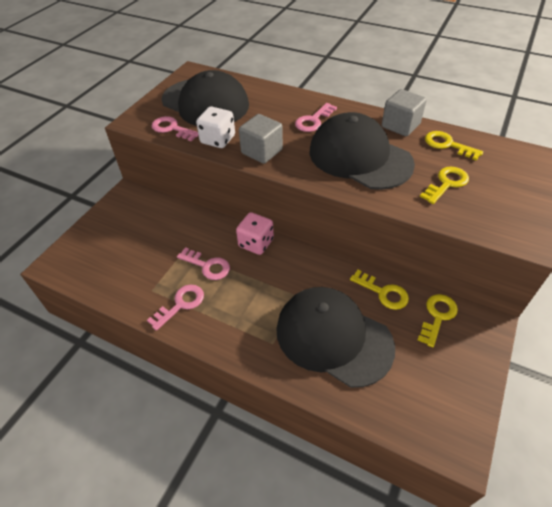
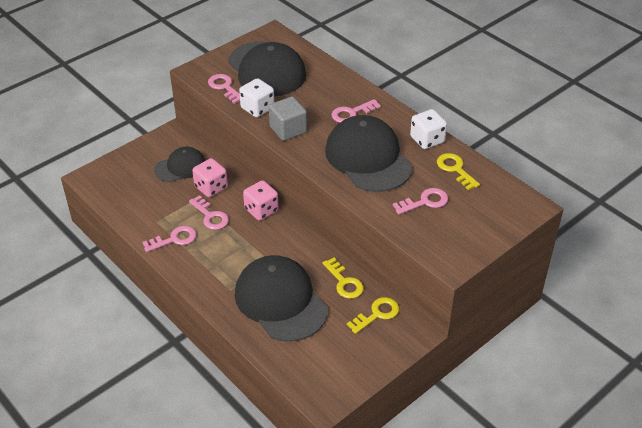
camera: 20 degrees right, 5 degrees down
grey cube [382,89,427,136] -> white dice [410,109,447,149]
yellow key [420,167,469,204] -> pink key [393,188,448,214]
none -> black cap [154,146,205,182]
none -> pink dice [192,158,228,197]

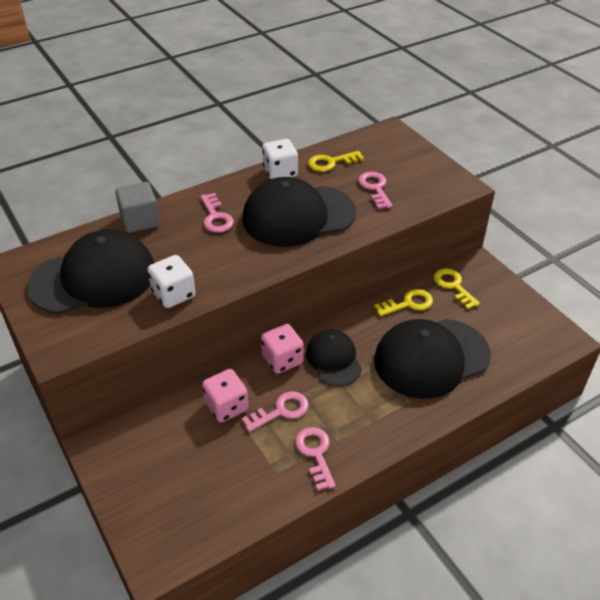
camera: 80 degrees left, 0 degrees up
black cap [154,146,205,182] -> black cap moved to [306,329,362,386]
pink key [208,74,240,104] -> none
grey cube [269,96,307,141] -> grey cube moved to [115,182,160,233]

